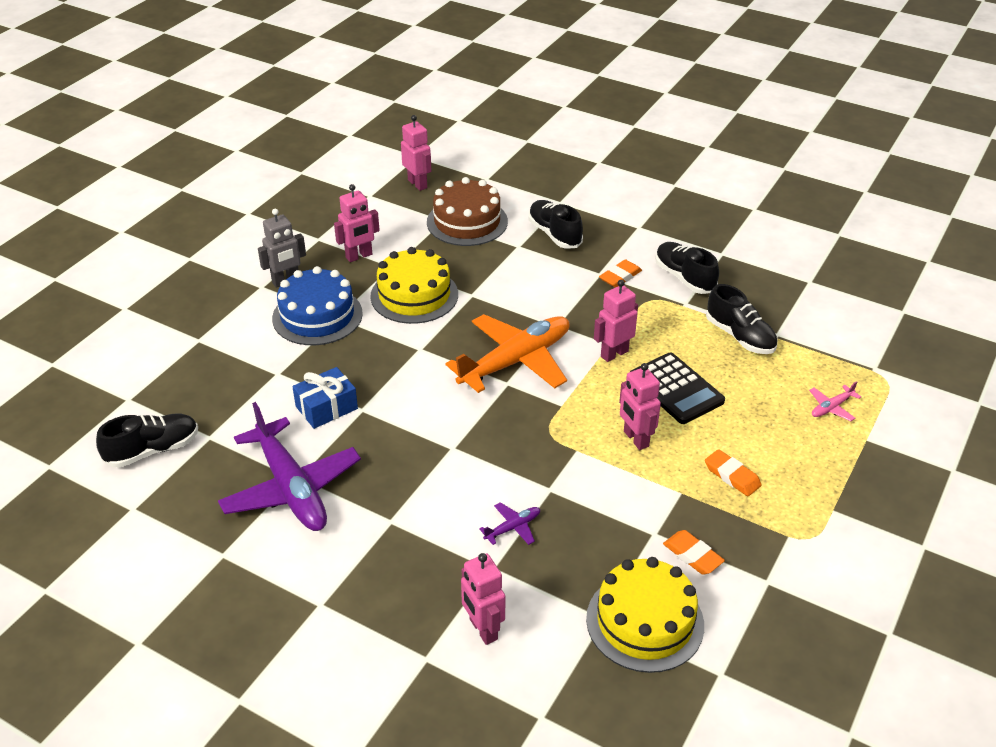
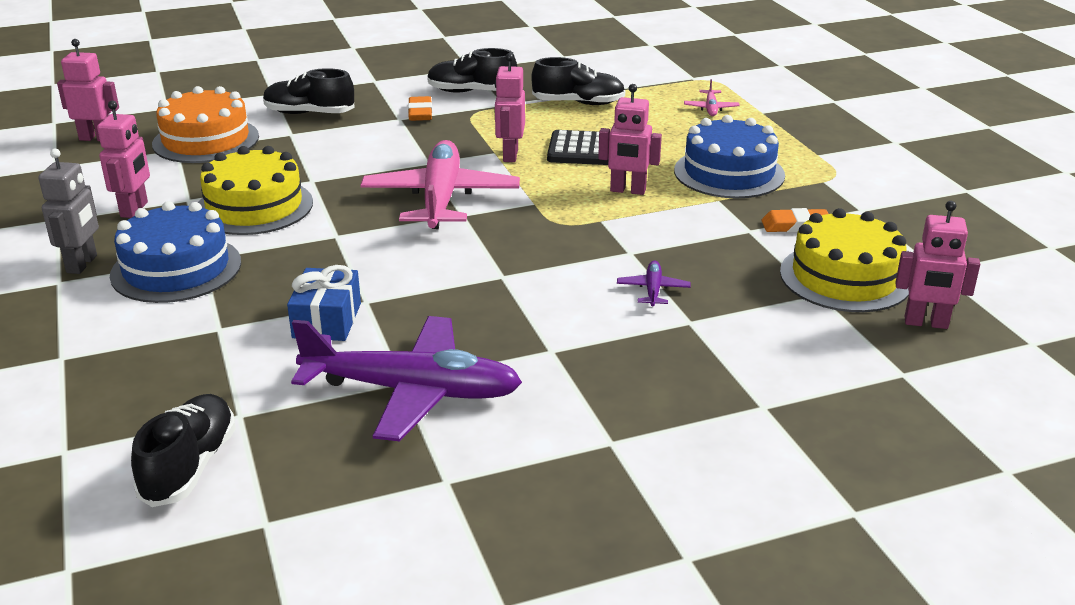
camera: 50 degrees left, 10 degrees down
brown cake [427,177,508,246] -> orange cake [152,86,259,163]
orange plane [446,314,570,393] -> pink plane [360,140,520,229]
pink robot [461,553,505,645] -> pink robot moved to [895,201,980,329]
orange eraser [705,449,762,496] -> blue cake [674,115,785,198]

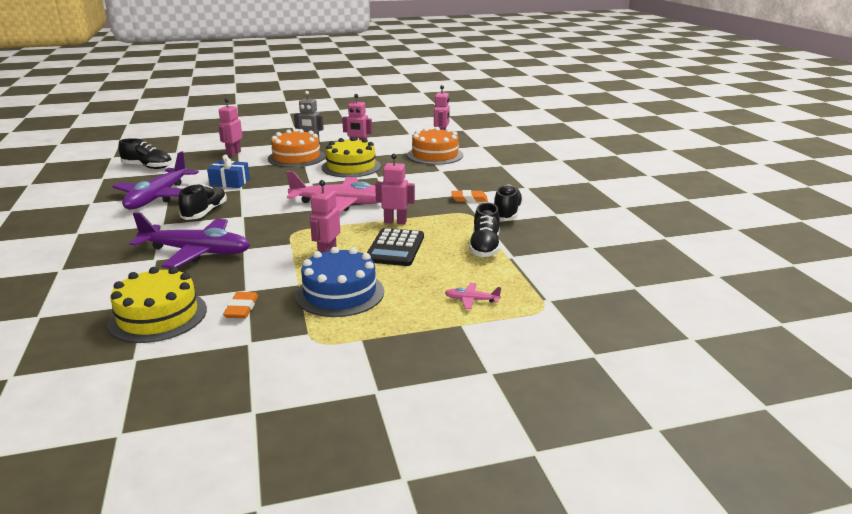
camera: 95 degrees right, 5 degrees down
blue cake [110,201,241,303] -> orange cake [268,129,325,167]
black shoe [263,68,355,114] -> black shoe moved to [178,184,227,220]
purple plane [617,261,691,306] -> purple plane [130,212,250,268], size x2.46
pink robot [895,201,980,329] -> pink robot moved to [218,98,243,156]

